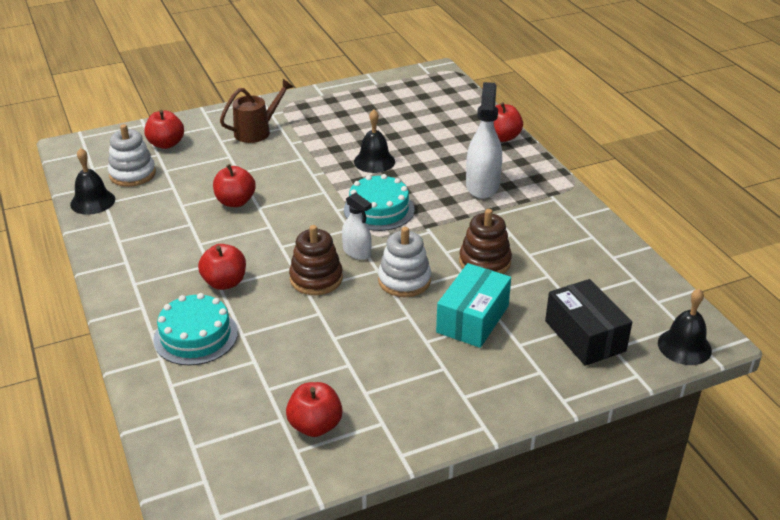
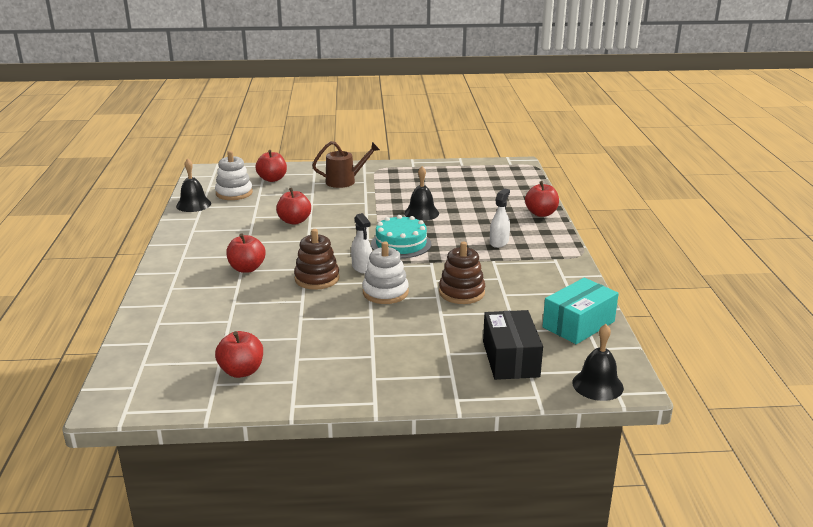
camera: 20 degrees right, 10 degrees down
turquoise cake [153,293,238,365] -> none
turquoise box [436,263,511,348] -> turquoise box moved to [542,278,619,344]
white spray bottle [466,82,502,199] -> white spray bottle [490,188,510,248], size x0.59

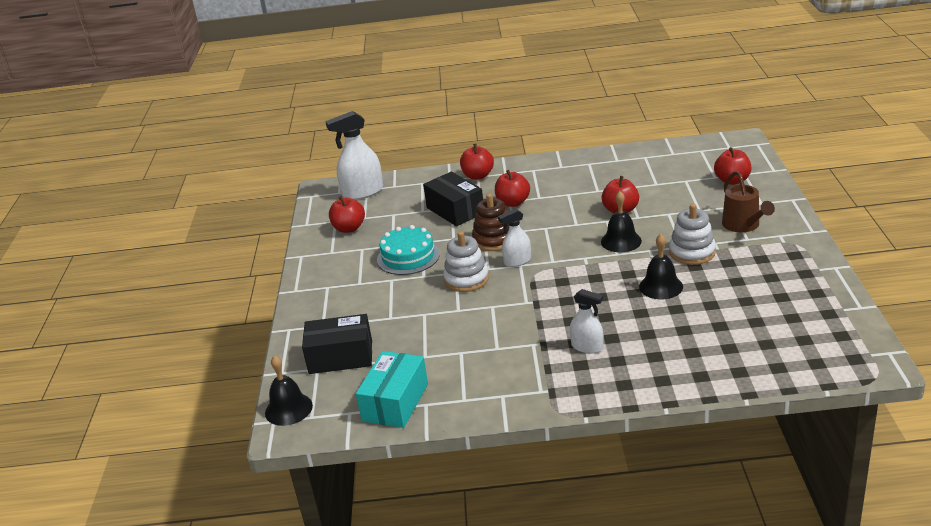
camera: 95 degrees right, 5 degrees up
black bell [176,158,211,212] -> black bell moved to [601,191,642,252]
white stacking toy [215,151,253,200] -> white stacking toy moved to [669,204,716,265]
turquoise cake [371,215,431,258] -> turquoise cake moved to [377,225,440,275]
brown stacking toy [439,242,485,304] -> none
red apple [525,181,559,217] -> red apple moved to [460,144,494,180]
turquoise box [542,278,619,344] -> turquoise box turned 60 degrees clockwise [356,351,428,428]
none -> white spray bottle [325,111,383,200]
none -> black box [423,172,483,226]

